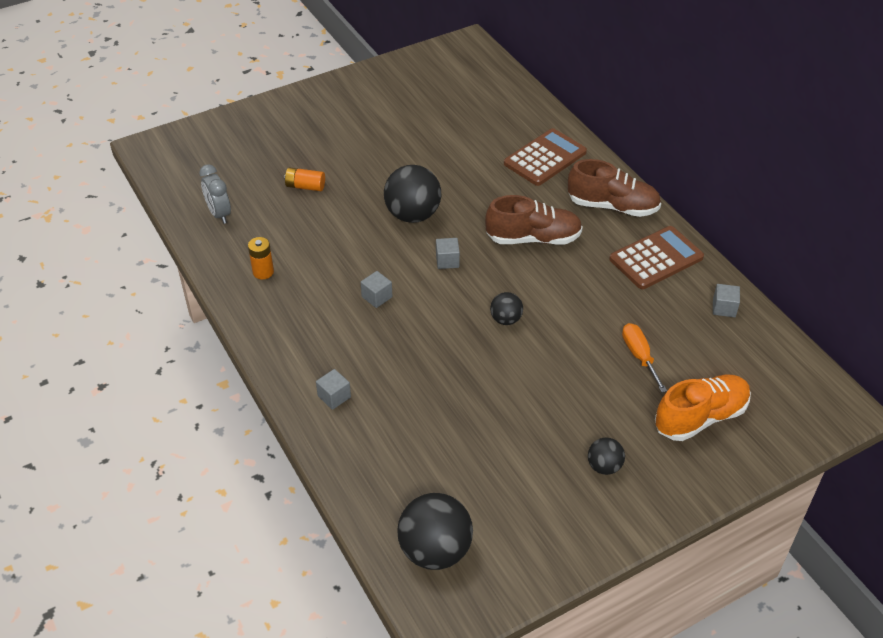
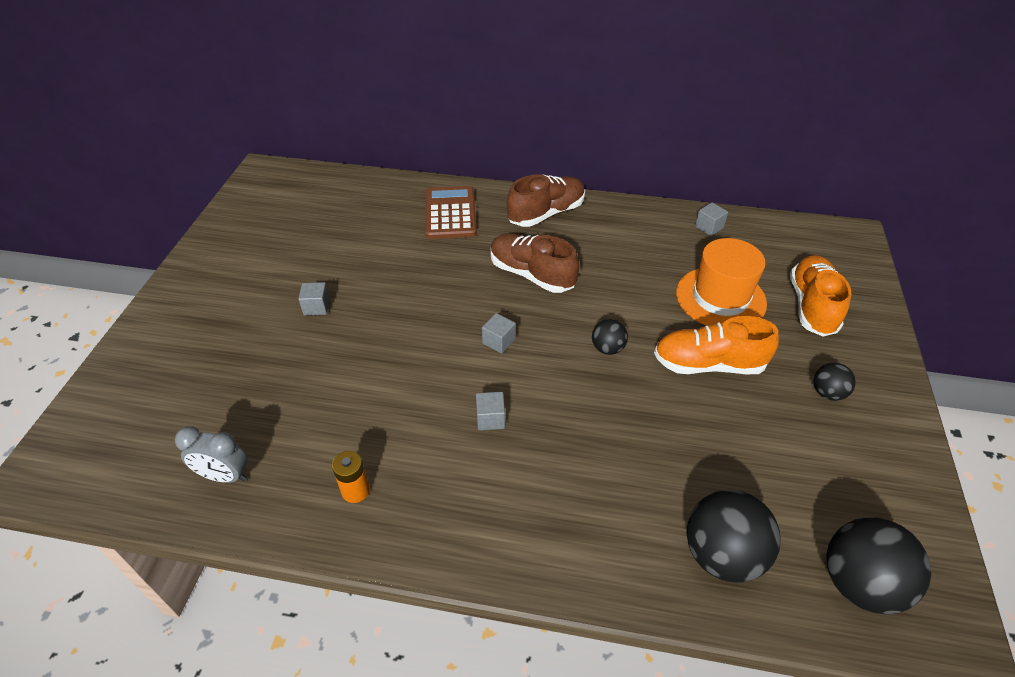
camera: 50 degrees left, 0 degrees up
orange battery [284,167,325,191] -> none
grey cube [316,369,351,410] -> grey cube moved to [298,282,330,315]
black ball [384,165,441,223] -> black ball moved to [687,490,781,583]
brown shoe [485,195,583,245] -> brown shoe turned 90 degrees counterclockwise [491,233,579,293]
brown calculator [609,226,704,289] -> none
orange screwdriver [622,323,667,393] -> orange hat [676,238,767,326]
none -> orange shoe [654,316,779,374]

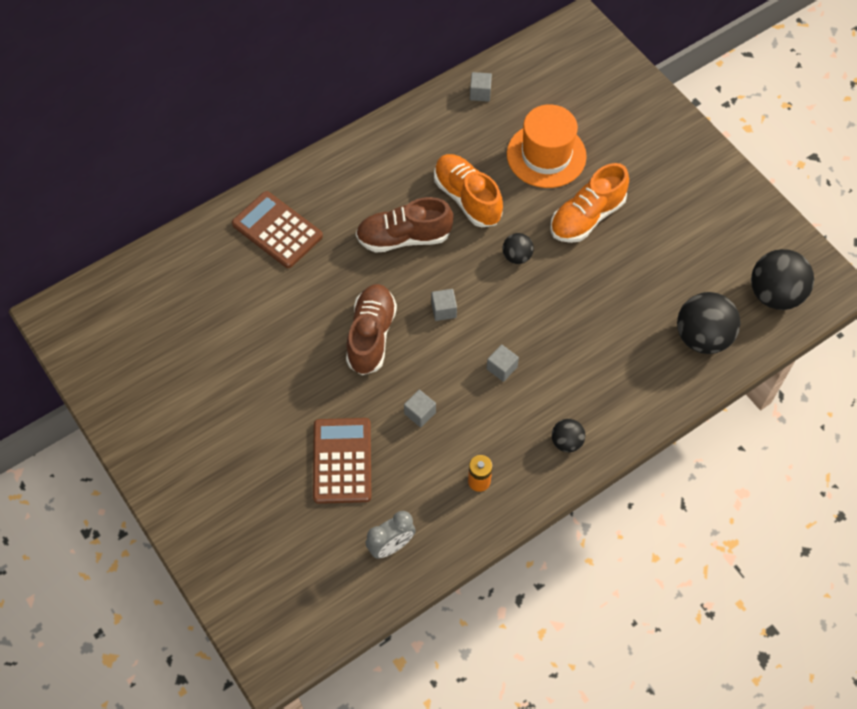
camera: 45 degrees left, 15 degrees up
grey cube [298,282,330,315] -> grey cube moved to [404,390,436,428]
brown shoe [507,174,585,227] -> brown shoe moved to [346,284,397,375]
orange shoe [790,255,852,336] -> orange shoe moved to [434,154,503,227]
black ball [814,363,856,401] -> black ball moved to [552,419,585,452]
none -> brown calculator [313,418,371,504]

